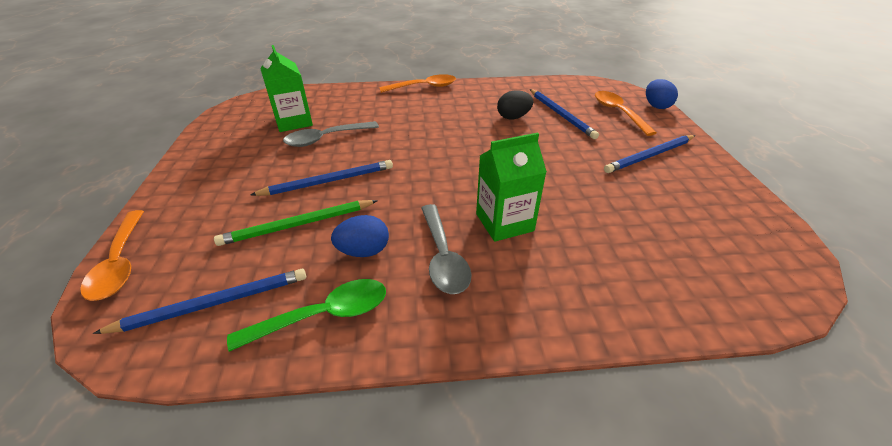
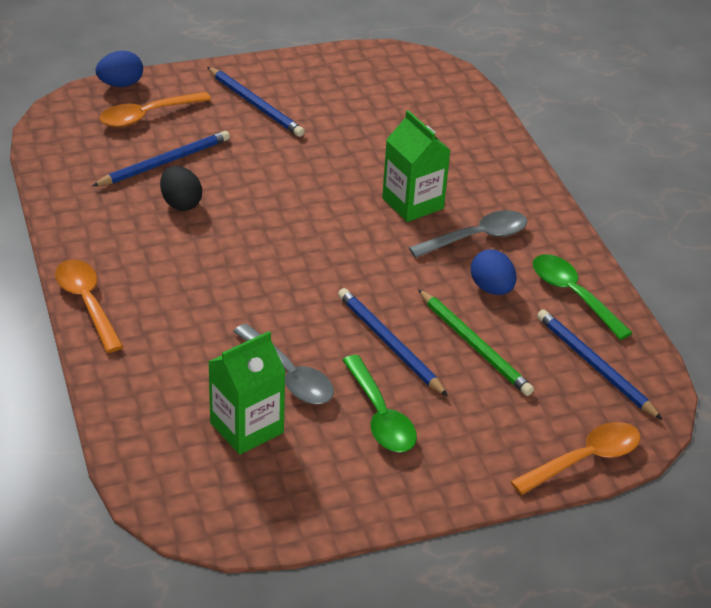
camera: 105 degrees left, 0 degrees up
none -> green spoon [343,355,417,452]

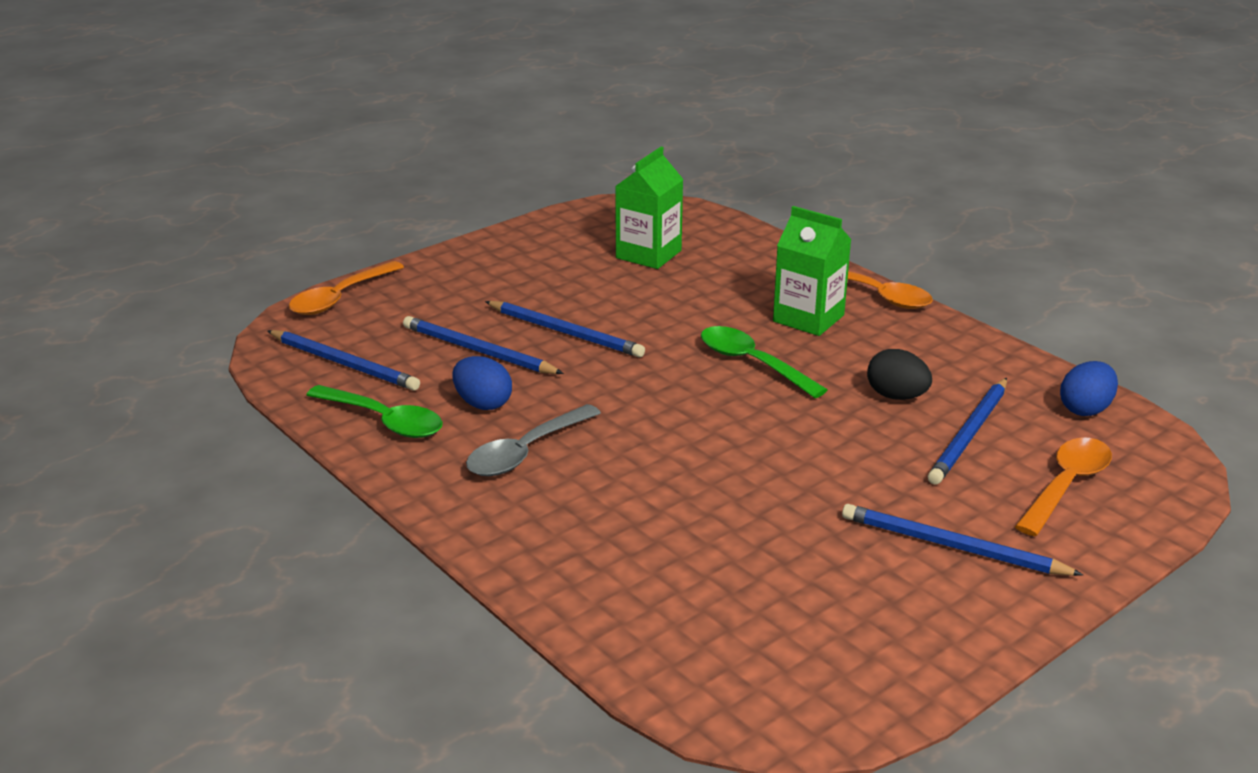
camera: 160 degrees right, 10 degrees down
blue egg [96,51,143,87] -> blue egg moved to [1060,361,1118,416]
grey spoon [233,324,334,404] -> none
green spoon [343,355,417,452] -> green spoon moved to [701,326,827,398]
green carton [382,110,451,222] -> green carton moved to [773,206,851,336]
green pencil [418,289,534,396] -> blue pencil [403,316,564,374]

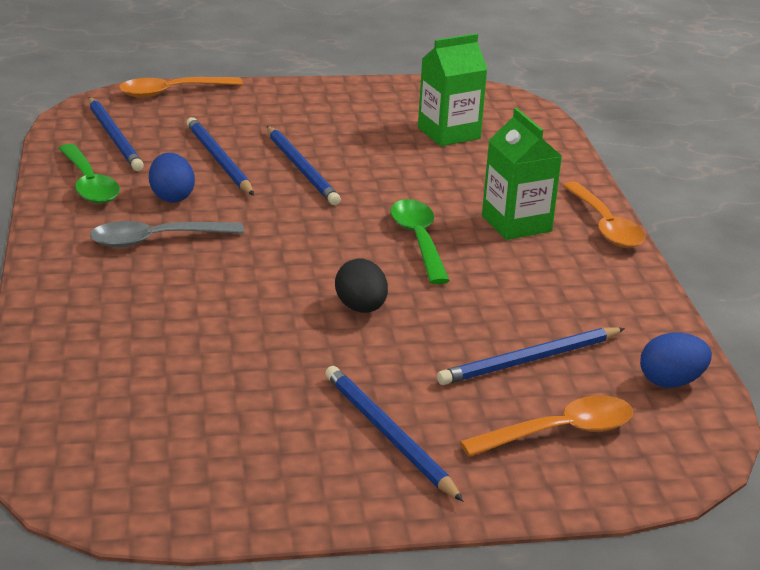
camera: 30 degrees right, 0 degrees up
black egg [867,349,932,400] -> black egg moved to [335,259,388,313]

